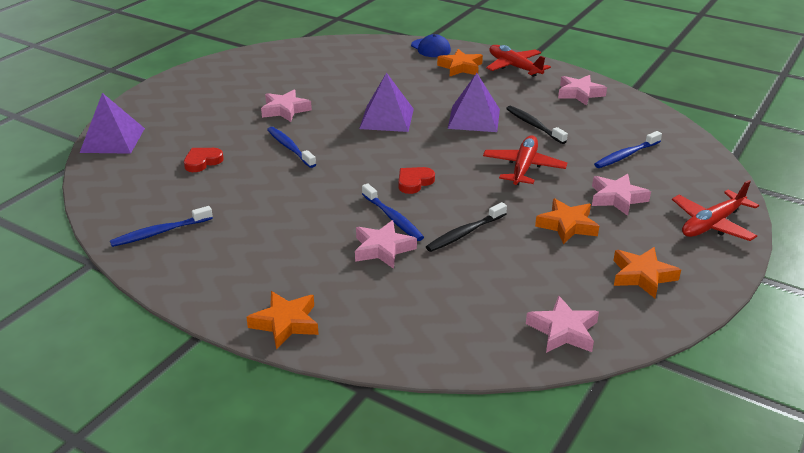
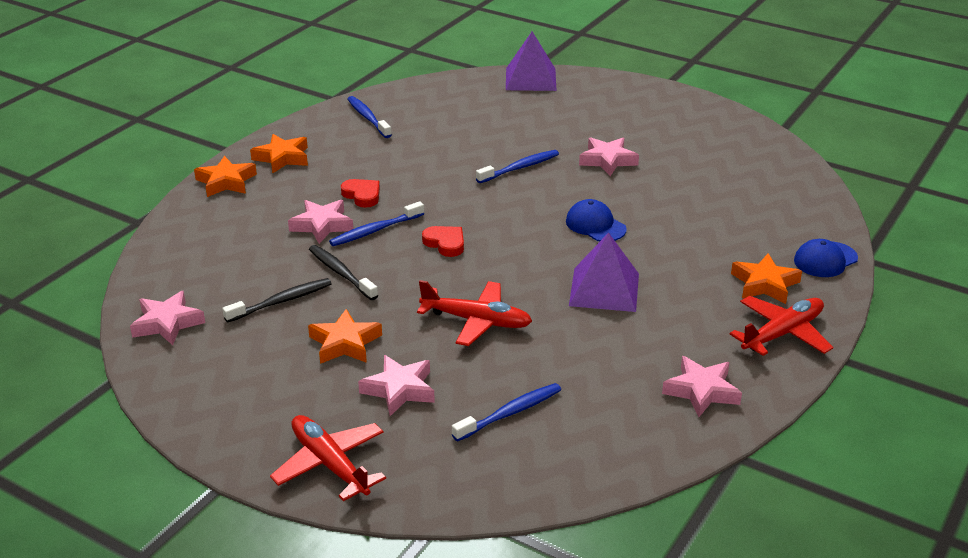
camera: 90 degrees right, 0 degrees up
red heart [184,148,224,172] -> red heart moved to [341,179,380,208]
purple pyramid [359,72,414,132] -> blue cap [566,199,627,241]
black toothbrush [506,106,568,144] -> black toothbrush moved to [222,278,332,323]
blue toothbrush [594,131,662,168] -> blue toothbrush turned 90 degrees clockwise [452,383,561,442]
orange star [613,247,681,298] -> orange star moved to [250,134,308,173]

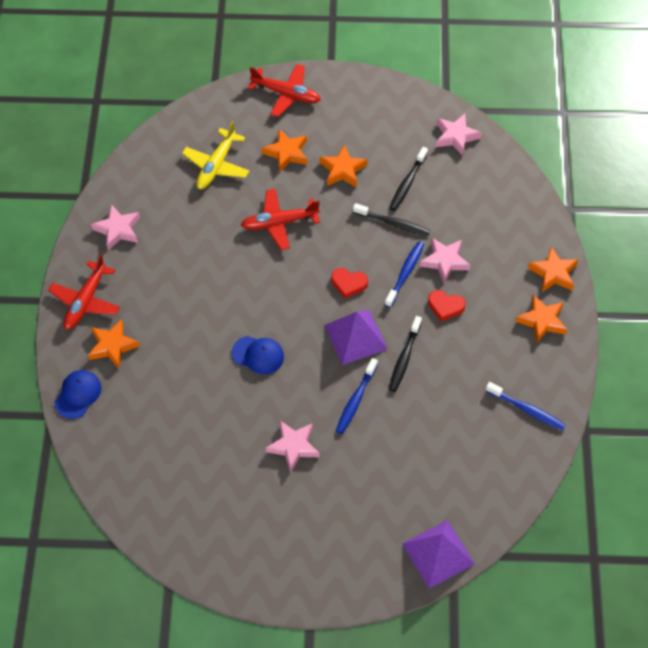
camera: 150 degrees right, 25 degrees up
pink star [358,355,435,416] -> orange star [262,129,307,173]
blue toothbrush [452,383,561,442] -> yellow plane [182,121,249,189]
purple pyramid [569,232,639,312] -> purple pyramid moved to [324,310,388,365]
none -> black toothbrush [389,316,422,392]

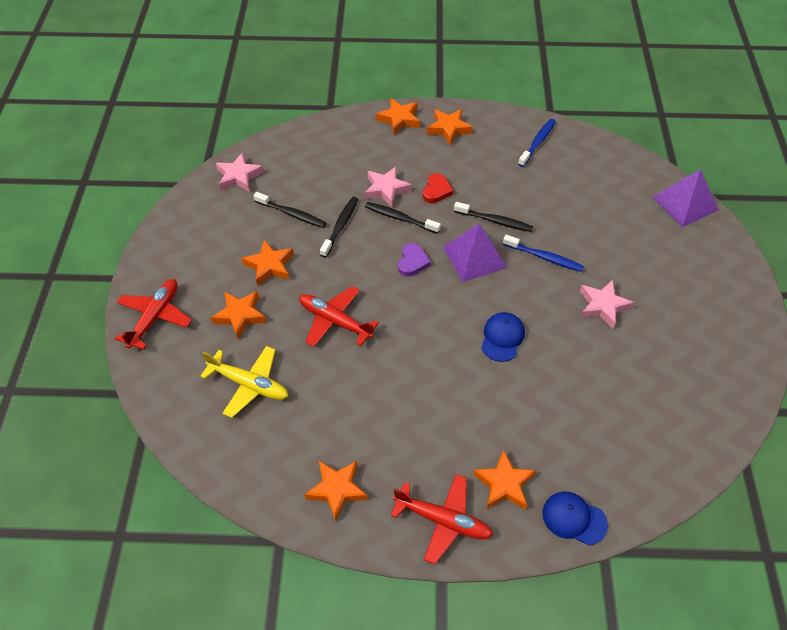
camera: 90 degrees left, 5 degrees down
pink star [91,204,140,250] -> orange star [304,461,368,522]
red plane [241,189,320,250] -> red plane turned 135 degrees clockwise [299,286,379,347]
red heart [331,268,368,299] -> purple heart [398,243,431,276]
blue toothbrush [385,241,424,308] -> black toothbrush [365,202,441,234]

